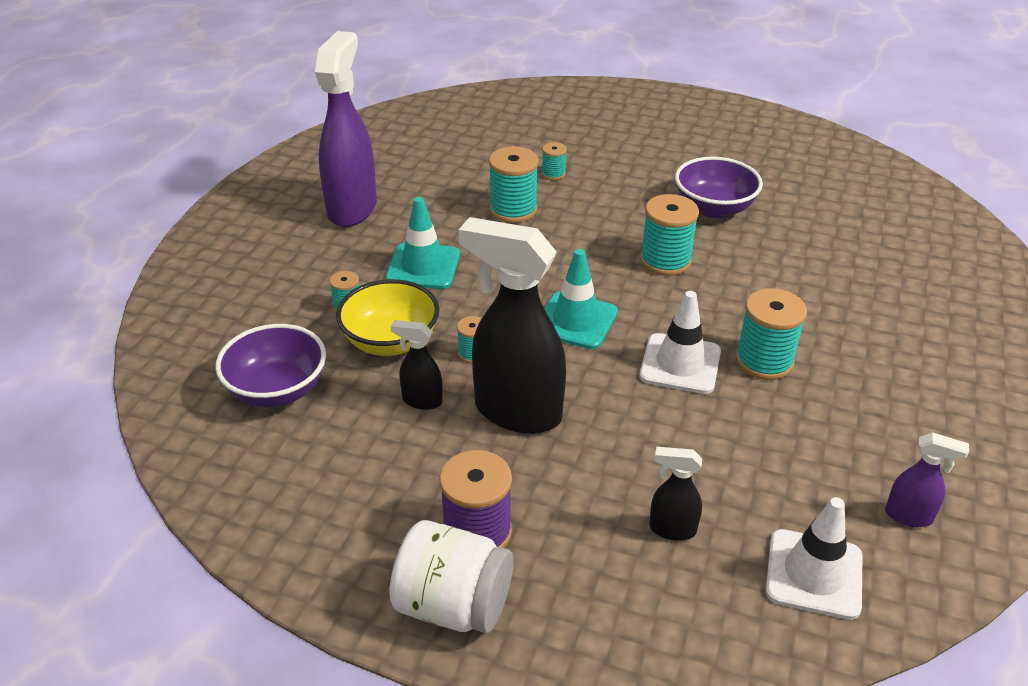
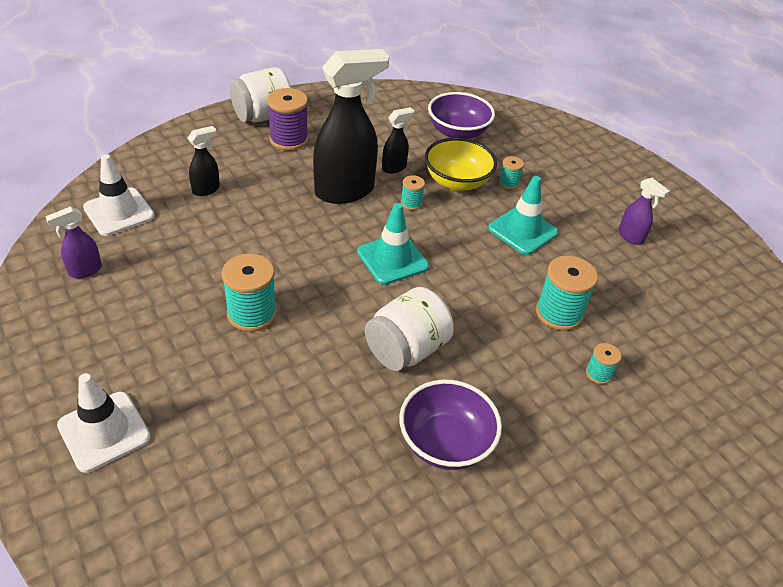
camera: 125 degrees right, 5 degrees up
purple spray bottle [315,31,377,227] -> purple spray bottle [618,178,670,245], size x0.46
white traffic cone [639,291,721,394] -> white traffic cone moved to [57,373,151,473]
turquoise spool [640,194,699,276] -> white jar [365,287,454,371]

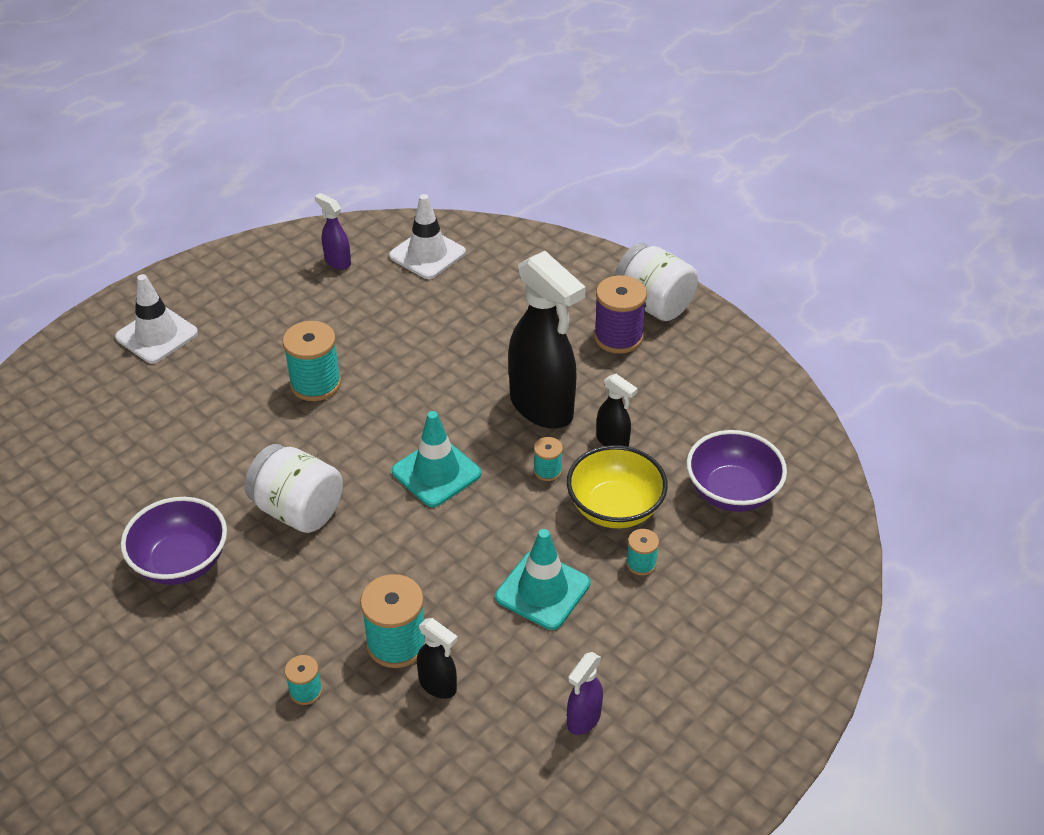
camera: 80 degrees right, 0 degrees up
black spray bottle [188,126,220,196] -> black spray bottle moved to [417,618,458,699]

